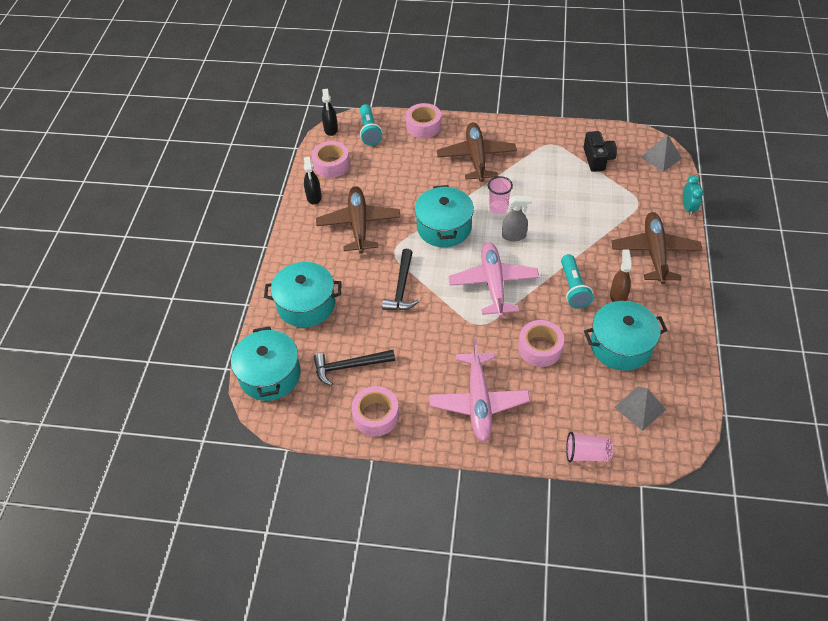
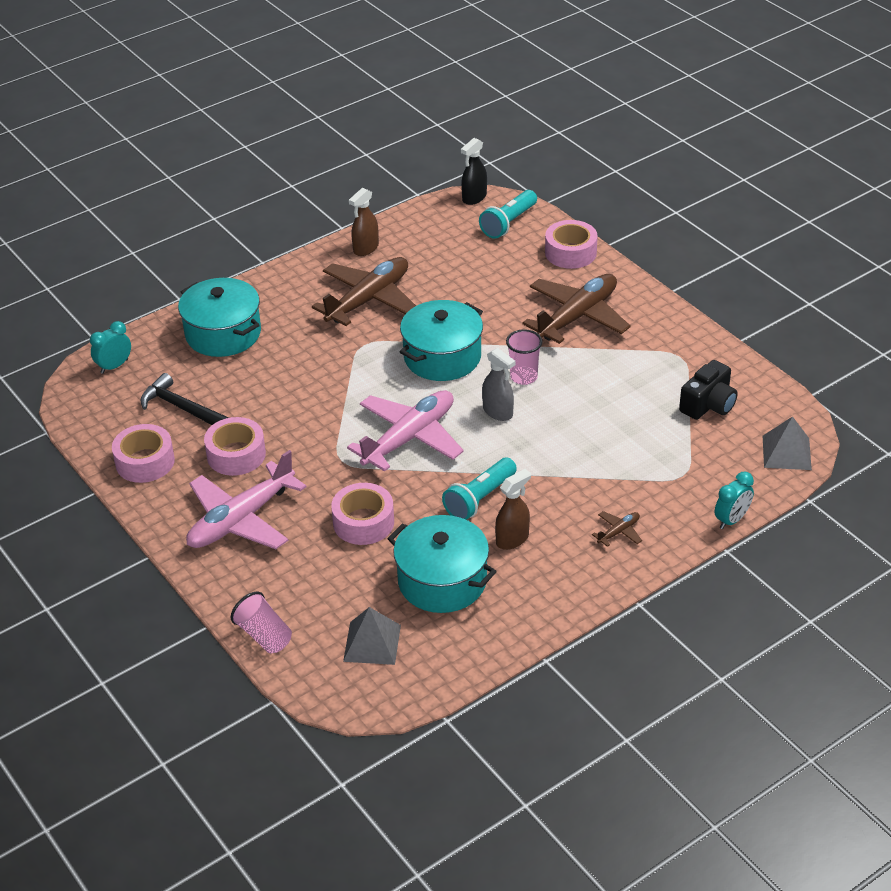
camera: 45 degrees right, 10 degrees down
turquoise pot [231,326,301,401] -> turquoise clock [90,321,131,374]
black spray bottle [304,157,322,205] -> brown spray bottle [349,188,379,256]
pink tape [312,141,350,178] -> pink tape moved to [204,417,266,476]
black hammer [382,249,419,310] -> none
brown plane [611,212,702,284] -> brown plane [592,511,642,547], size x0.41

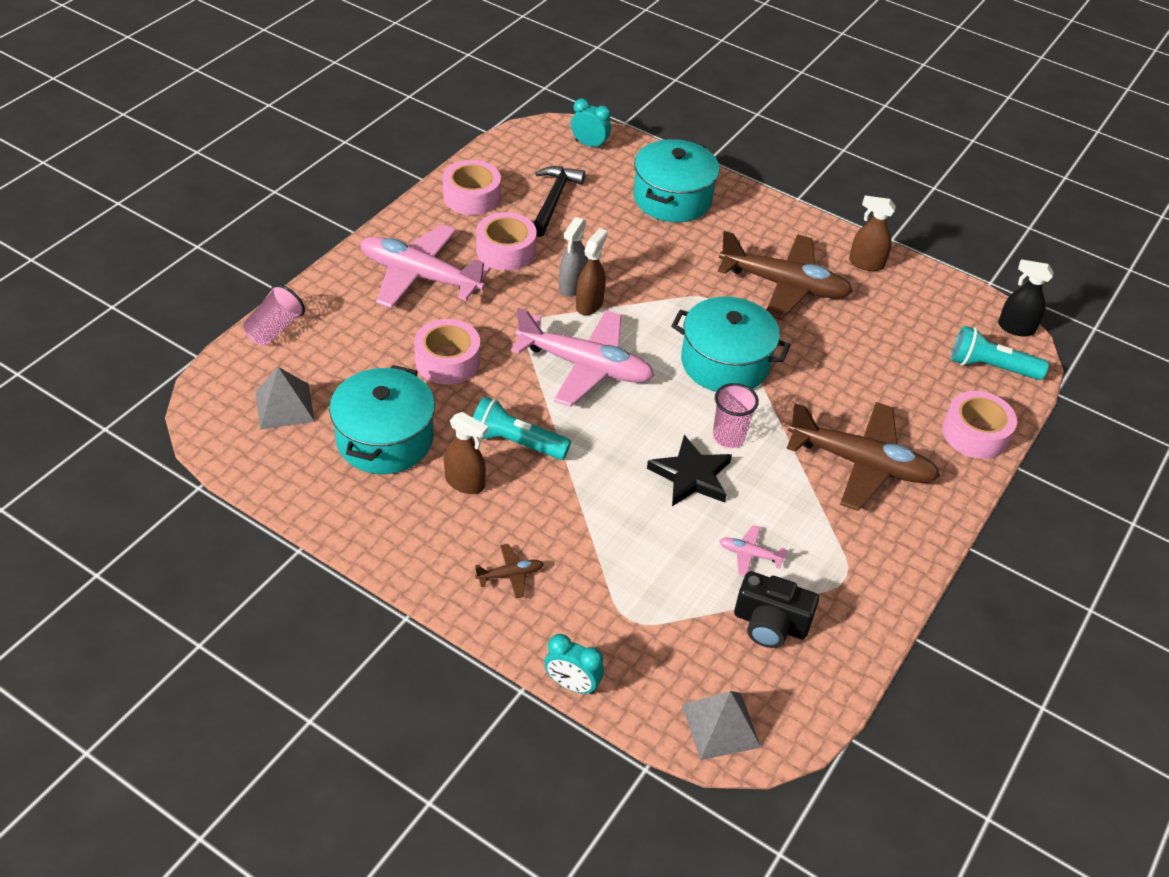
camera: 65 degrees right, 5 degrees up
grey spray bottle [482,348,515,421] -> grey spray bottle moved to [559,217,588,297]
brown plane [592,511,642,547] -> brown plane turned 45 degrees counterclockwise [475,544,543,598]
none -> brown spray bottle [576,228,608,315]
none -> black star [647,435,732,506]
none -> pink plane [719,525,788,576]

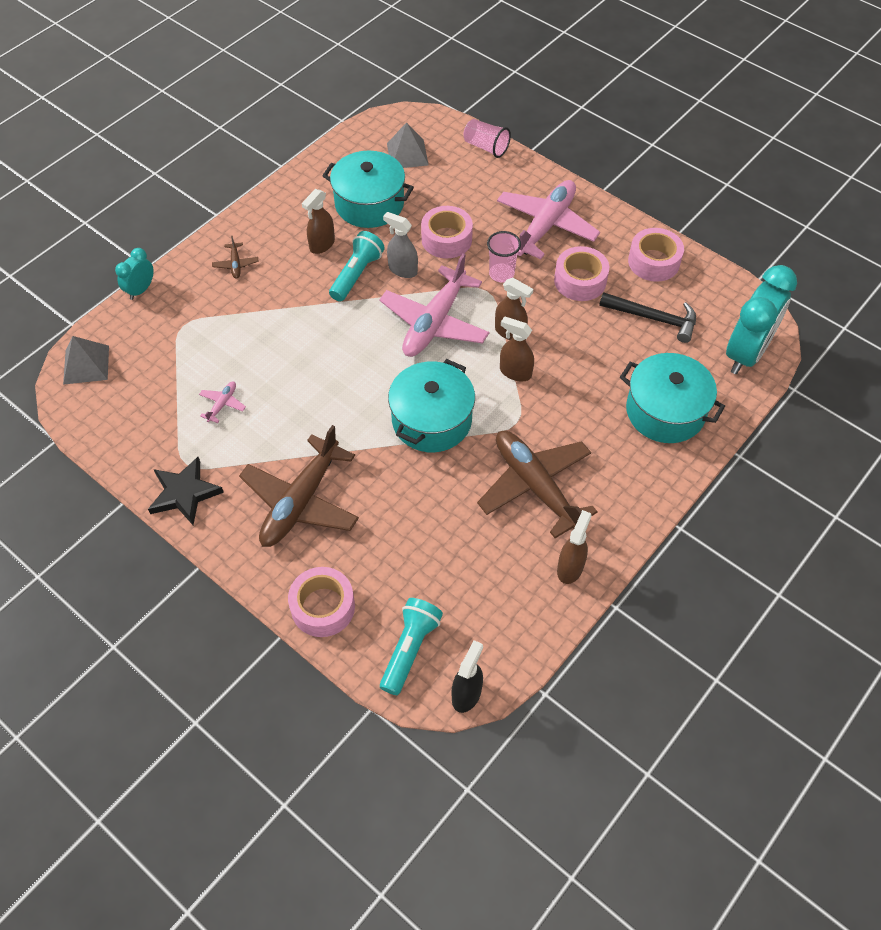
camera: 100 degrees right, 10 degrees up
grey spray bottle [559,217,588,297] -> grey spray bottle moved to [383,212,418,278]
turquoise clock [571,98,611,150] -> turquoise clock [726,265,797,374], size x2.02
black star [647,435,732,506] -> black star moved to [148,457,224,525]
pink cup [713,383,759,448] -> pink cup moved to [487,231,521,282]
brown plane [718,231,853,320] -> brown plane turned 120 degrees clockwise [477,431,598,538]
black camera [734,571,819,648] -> none
none -> brown spray bottle [500,316,534,381]

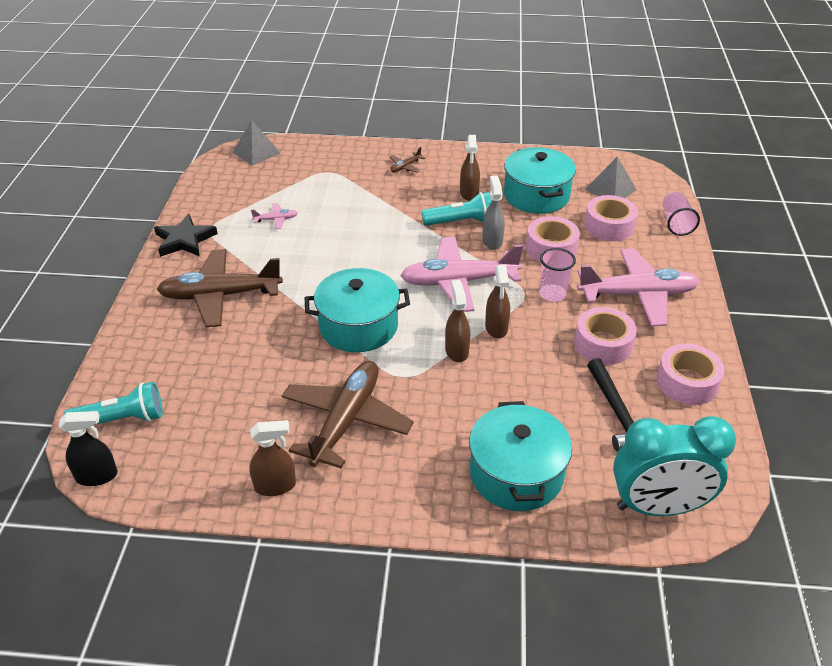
camera: 55 degrees right, 15 degrees down
turquoise clock [115,248,154,300] -> none
pink tape [288,567,355,637] -> pink tape moved to [584,195,638,241]
brown spray bottle [302,189,335,254] -> brown spray bottle turned 90 degrees counterclockwise [460,135,480,201]

